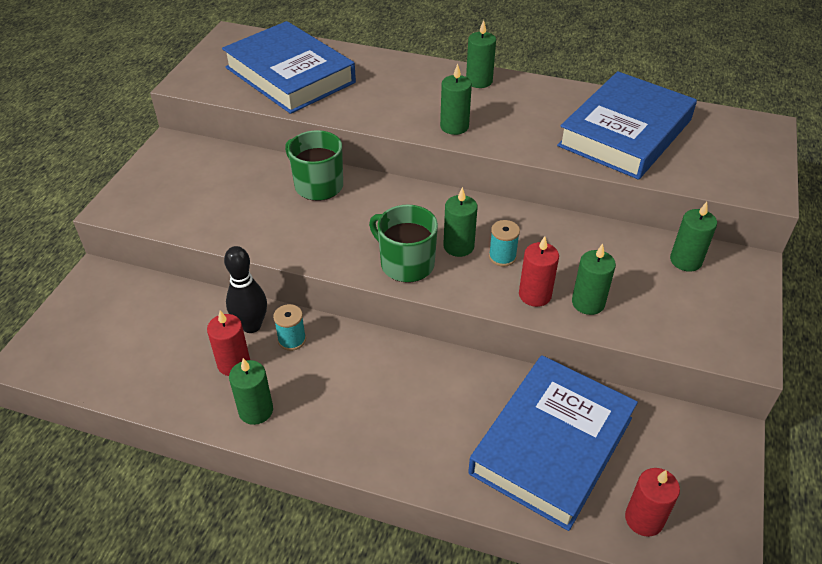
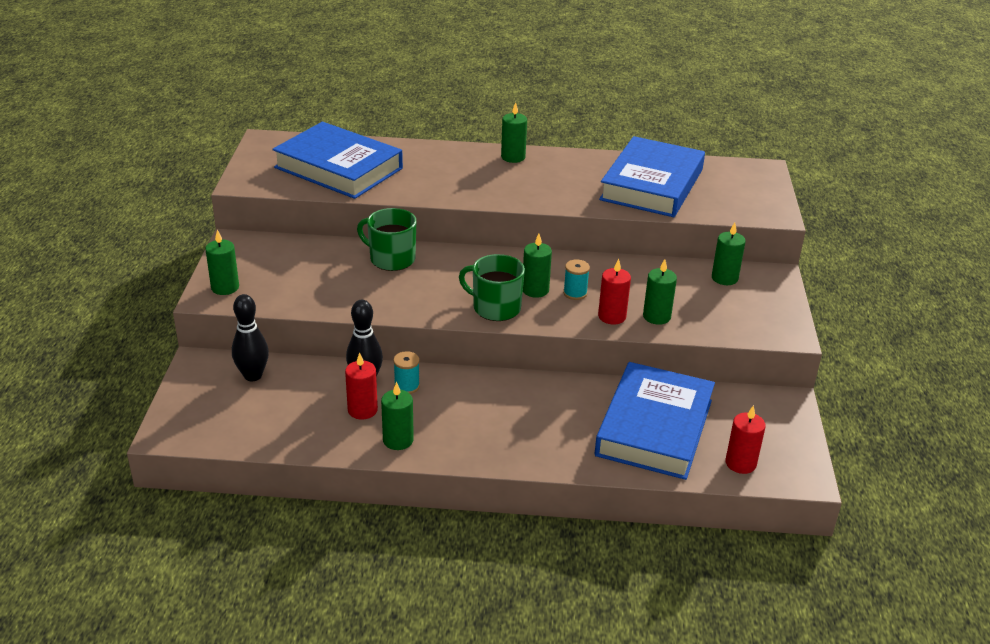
camera: 15 degrees left, 10 degrees down
green candle [440,64,472,135] -> green candle moved to [205,230,239,295]
none -> black bowling pin [232,294,269,381]

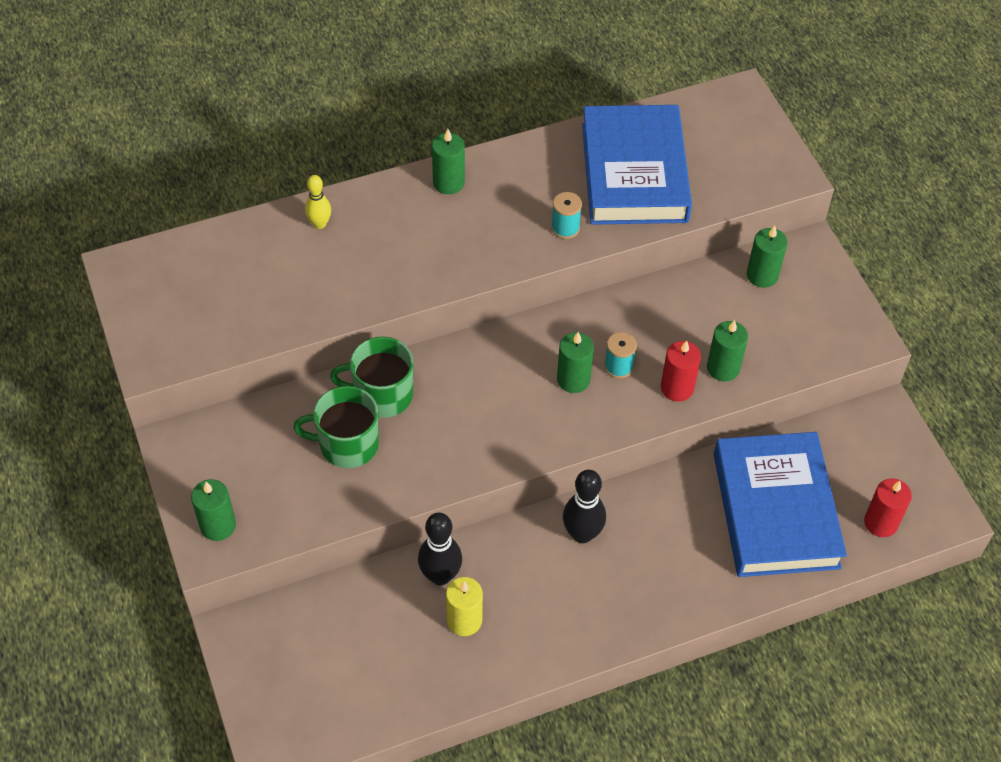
camera: 25 degrees left, 20 degrees up
black bowling pin [232,294,269,381] -> black bowling pin moved to [563,470,606,543]
blue book [272,122,403,199] -> none
red candle [345,353,378,420] -> yellow candle [446,577,483,636]
green candle [381,382,414,450] -> none
turquoise spool [393,351,420,394] -> turquoise spool moved to [551,192,582,239]
green mug [459,254,525,321] -> green mug moved to [293,386,379,468]
none -> yellow bowling pin [305,175,331,229]

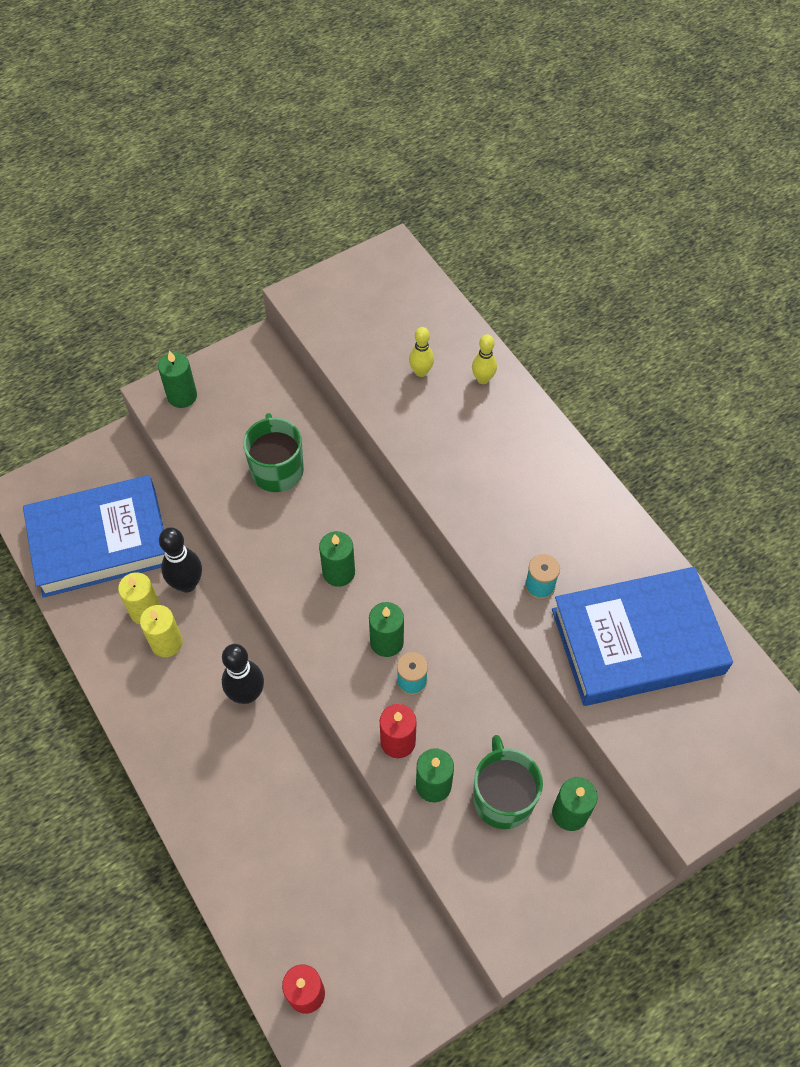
camera: 80 degrees right, 5 degrees up
green mug [330,337,413,418] -> green mug moved to [473,735,543,829]
green candle [432,129,465,194] -> green candle moved to [319,531,355,587]
blue book [714,432,847,577] -> blue book moved to [23,475,165,598]
none -> yellow candle [140,605,183,657]
none -> yellow bowling pin [409,327,434,377]

